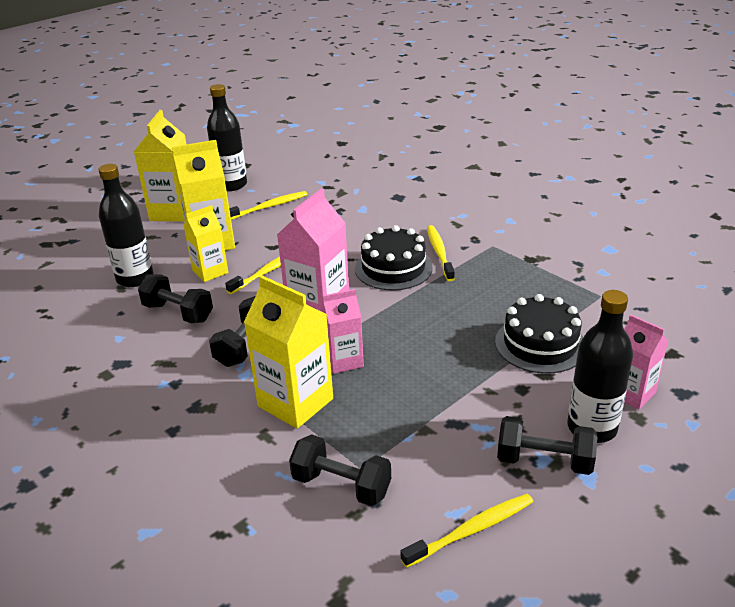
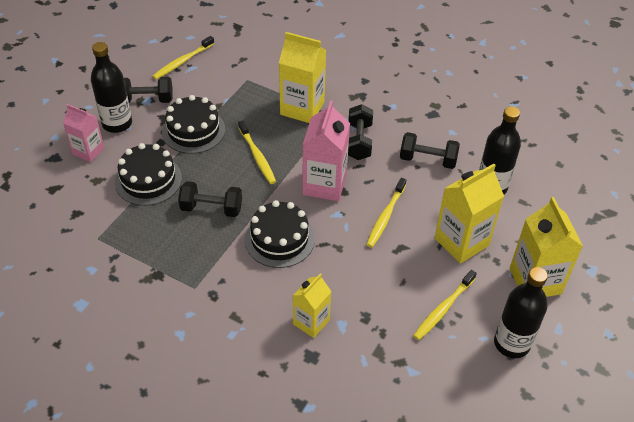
camera: 160 degrees right, 15 degrees up
yellow carton [183,205,228,282] -> yellow carton moved to [293,273,332,338]
black dumbbell [289,434,391,506] -> black dumbbell moved to [178,181,242,217]
pink carton [320,289,364,374] -> none
yellow toothbrush [427,225,455,281] -> yellow toothbrush moved to [238,121,276,184]
none -> black cake [162,95,225,154]

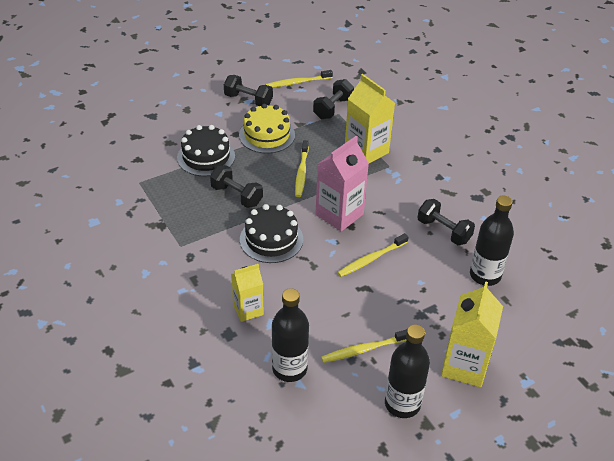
camera: 30 degrees right, 5 degrees down
pink carton [63,104,104,162] -> none
black bottle [91,42,132,133] -> black bottle moved to [272,288,309,382]
black cake [162,95,225,154] -> yellow cake [239,104,295,154]
black dumbbell [348,104,373,160] -> black dumbbell moved to [313,79,354,119]
yellow carton [435,164,504,264] -> none

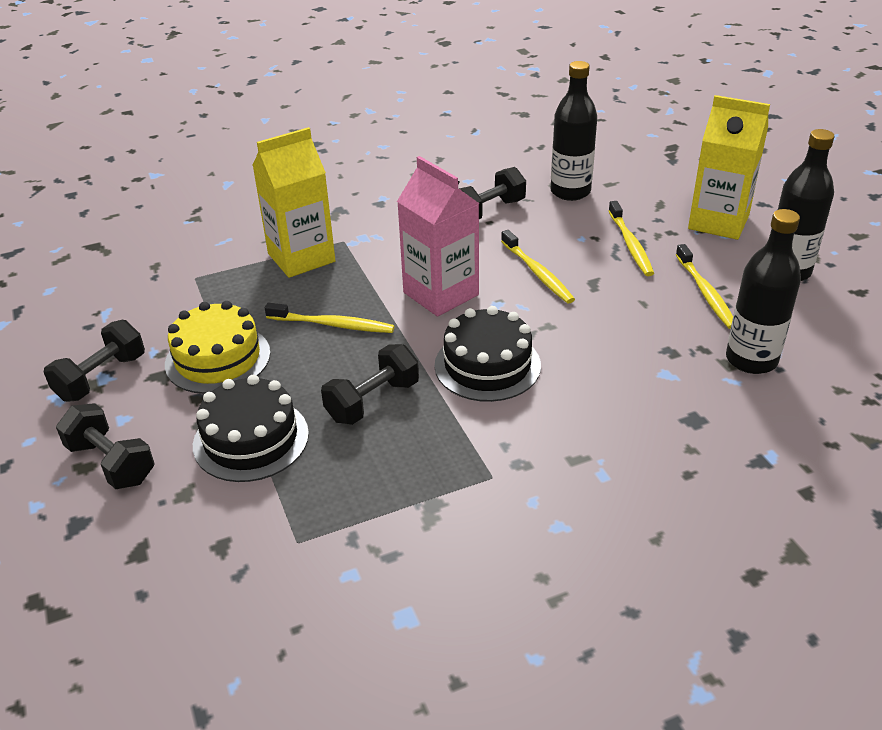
camera: 80 degrees left, 5 degrees down
yellow carton [231,264,264,322] -> none
yellow toothbrush [266,70,333,88] -> yellow toothbrush moved to [608,201,654,276]
black dumbbell [313,79,354,119] -> black dumbbell moved to [56,403,155,489]

